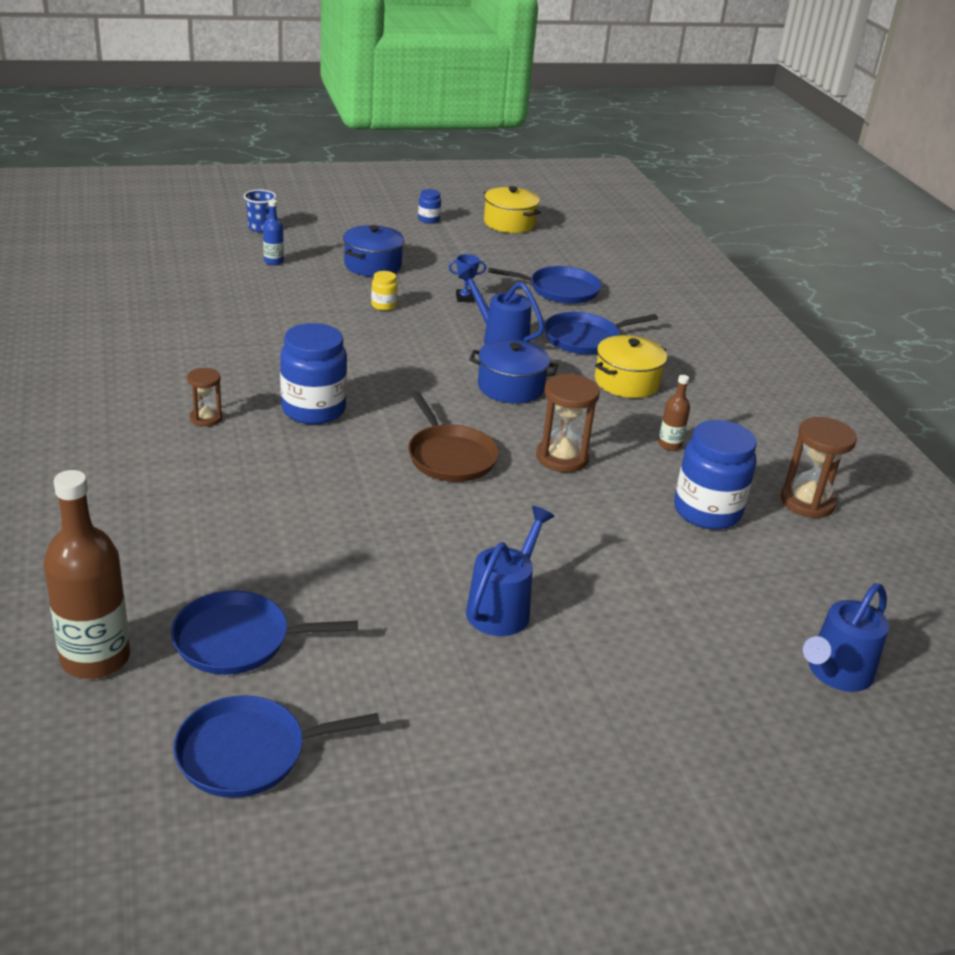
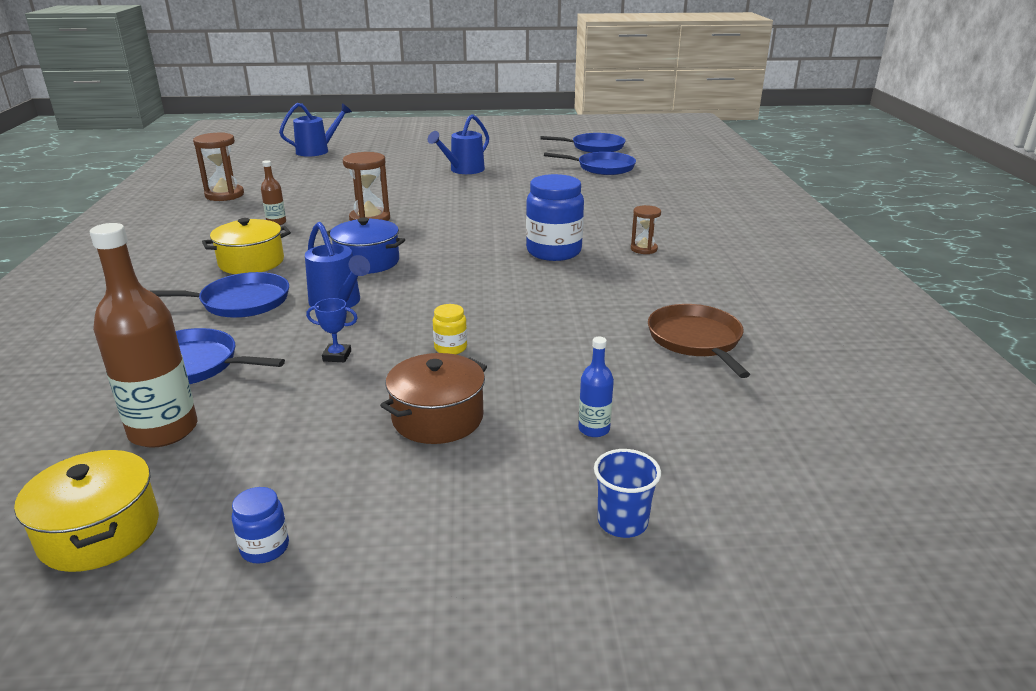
camera: 165 degrees left, 5 degrees down
brown bottle [44,470,130,679] -> brown bottle moved to [90,223,197,448]
blue pot [343,225,405,277] -> brown pot [380,353,487,444]
brown pan [408,392,499,482] -> brown pan moved to [648,304,750,378]
blue jar [674,420,757,530] -> none

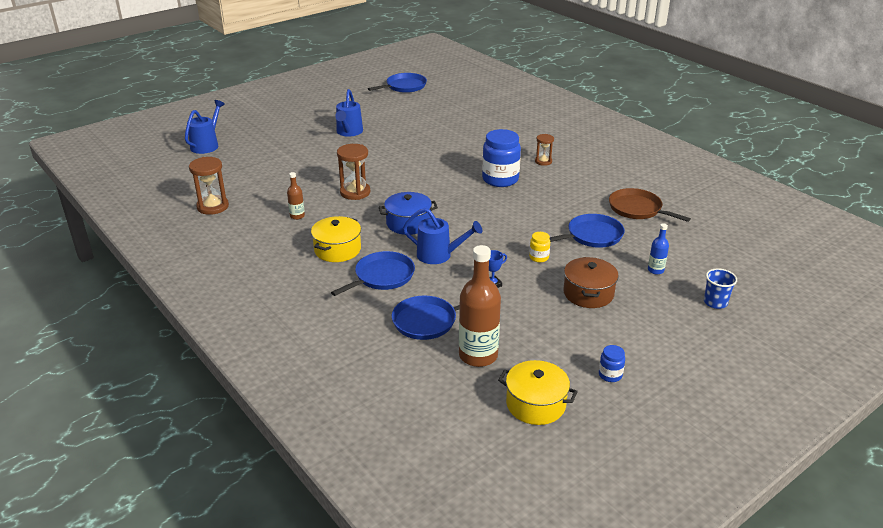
camera: 35 degrees left, 5 degrees up
blue pan [544,152,636,175] -> blue pan moved to [550,214,625,248]

